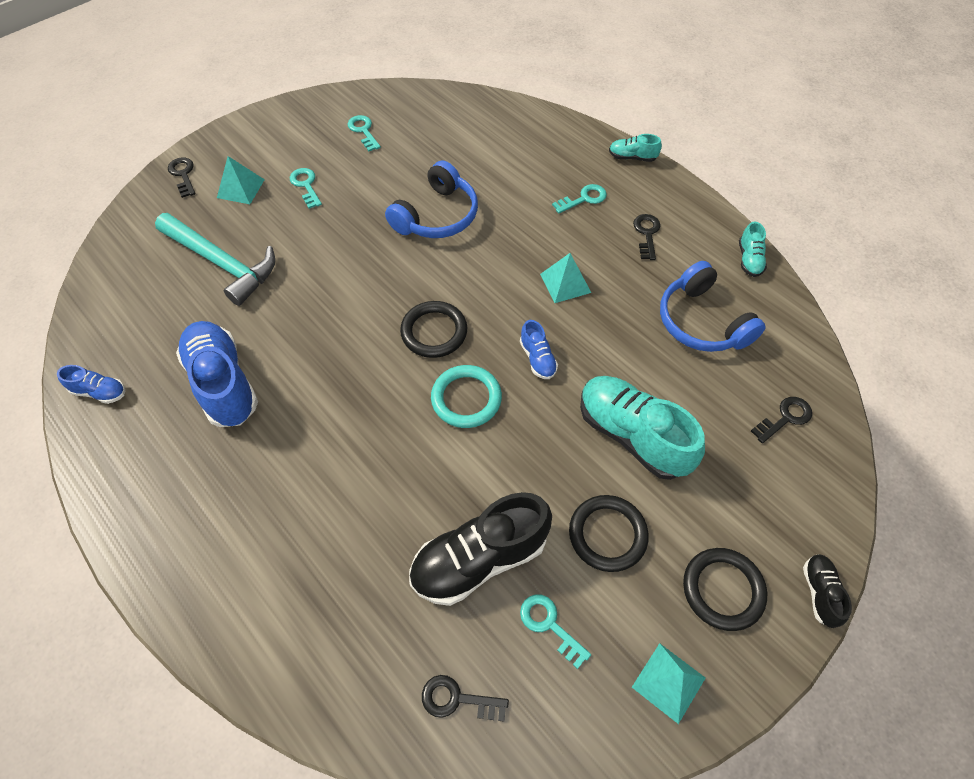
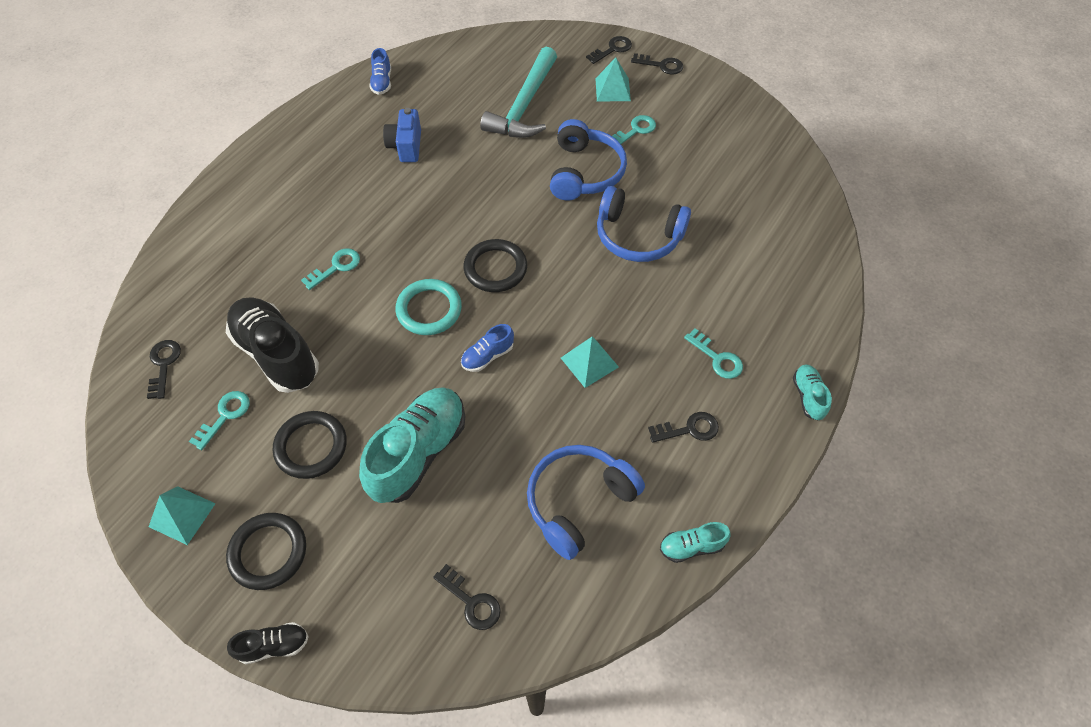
camera: 75 degrees right, 0 degrees up
blue shoe [176,321,258,427] -> blue camera [383,108,421,162]
turquoise key [348,115,381,151] -> turquoise key moved to [301,248,360,290]
none -> blue headphones [550,119,627,201]
none -> black key [631,53,683,75]

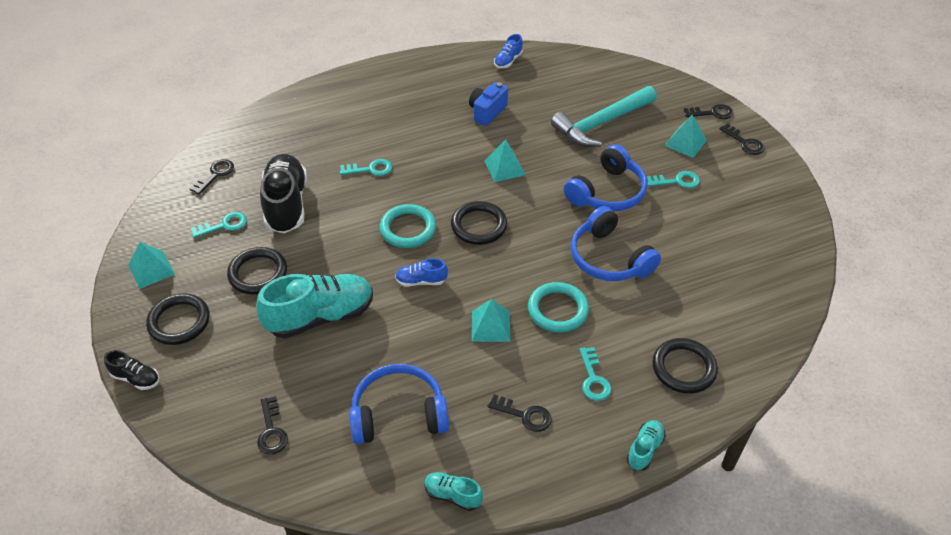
camera: 35 degrees right, 10 degrees down
none -> turquoise pyramid [485,140,526,182]
none -> turquoise ring [528,282,589,333]
none -> black ring [652,338,718,394]

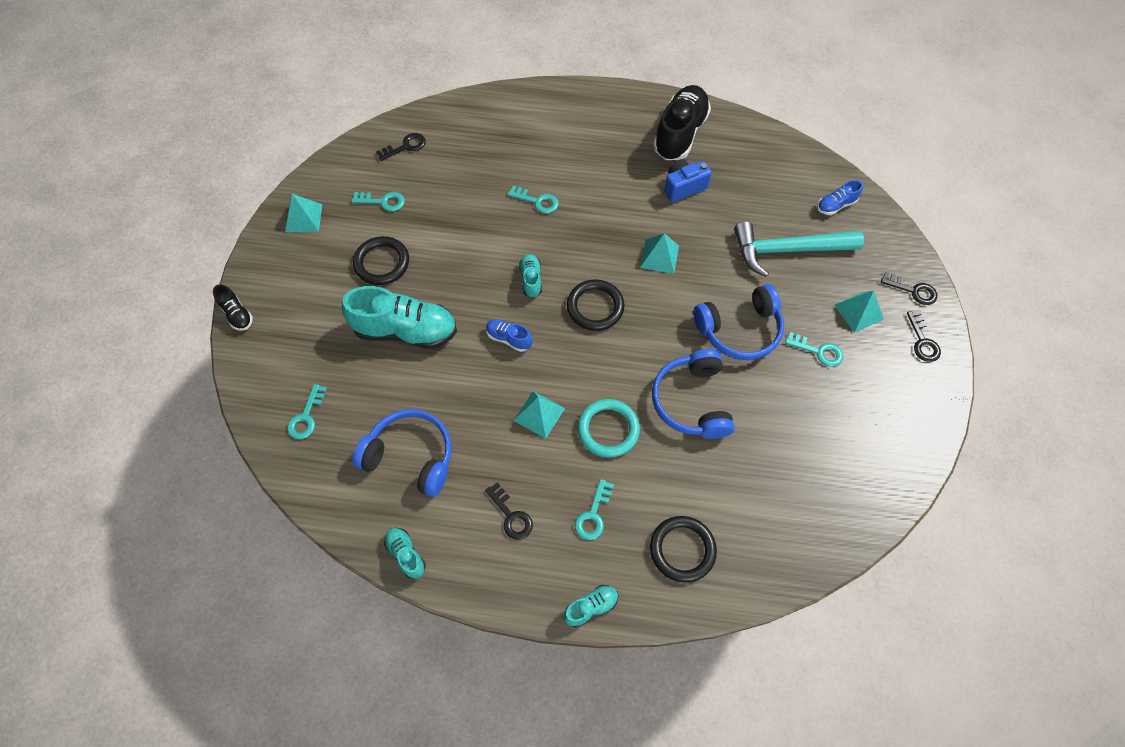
camera: 30 degrees right, 15 degrees up
black ring [146,293,210,345] -> none
black key [257,396,288,455] -> turquoise key [287,384,327,439]
black shoe [260,154,307,233] -> black shoe moved to [653,85,711,160]
turquoise ring [380,204,436,248] -> turquoise shoe [519,254,542,298]
blue shoe [494,34,523,69] -> blue shoe moved to [817,180,863,215]

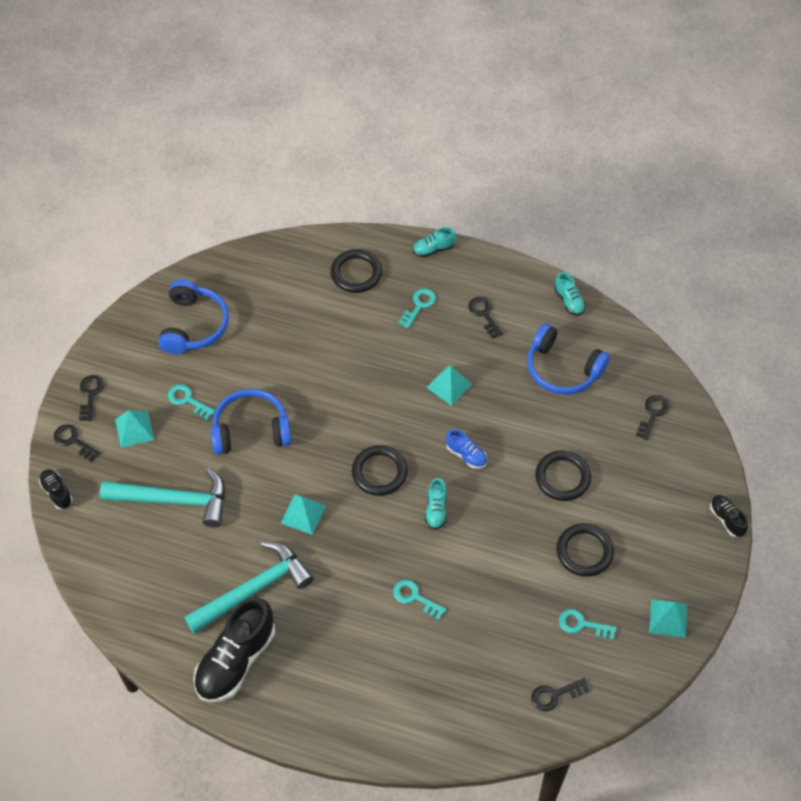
camera: 170 degrees left, 5 degrees down
turquoise key [287,384,327,439] -> black key [636,395,669,440]
turquoise shoe [342,286,457,349] -> black ring [535,450,591,501]
turquoise ring [578,399,640,458] -> none
blue headphones [652,349,735,439] -> blue headphones moved to [158,279,229,354]
blue camera [664,159,712,202] -> turquoise hammer [184,541,314,634]
blue shoe [817,180,863,215] -> none
none -> black shoe [39,470,73,509]

